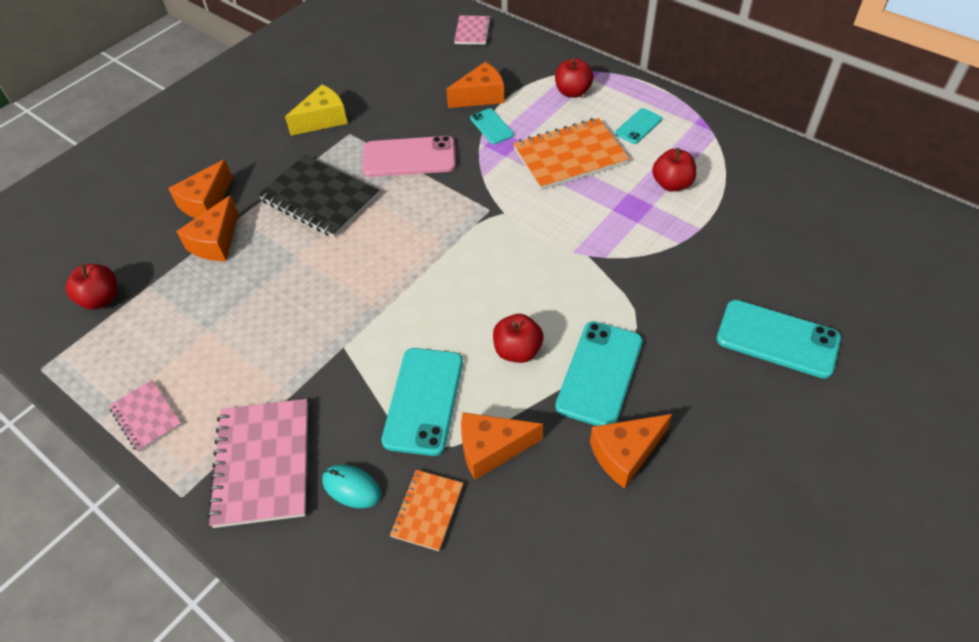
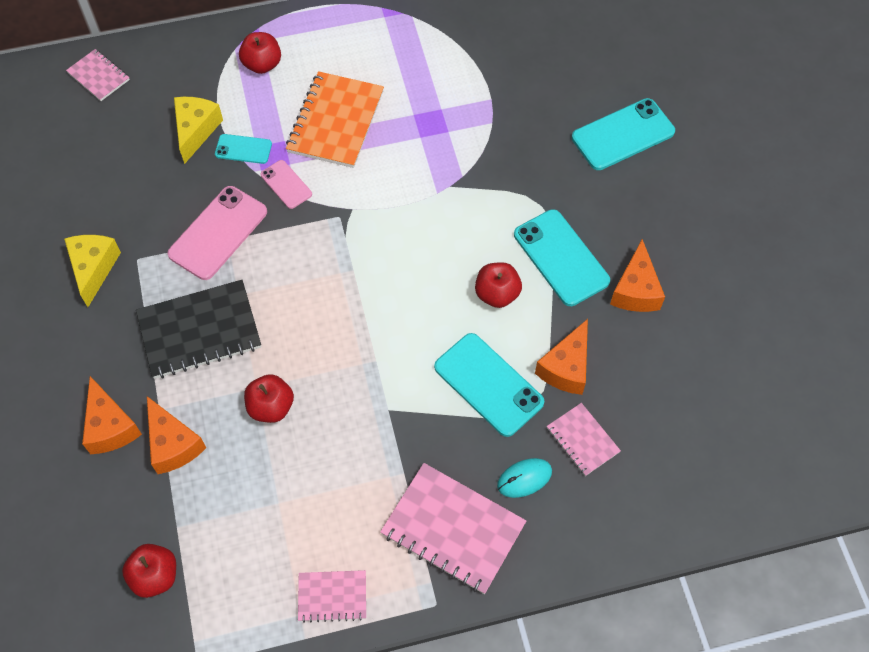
camera: 55 degrees left, 10 degrees up
orange notebook [390,470,463,551] -> pink notebook [547,403,621,476]
orange cheese [446,62,504,108] -> yellow cheese [174,97,223,164]
turquoise phone [615,108,662,144] -> none
red apple [652,148,696,191] -> red apple moved to [244,374,294,423]
none -> pink phone [261,160,312,209]

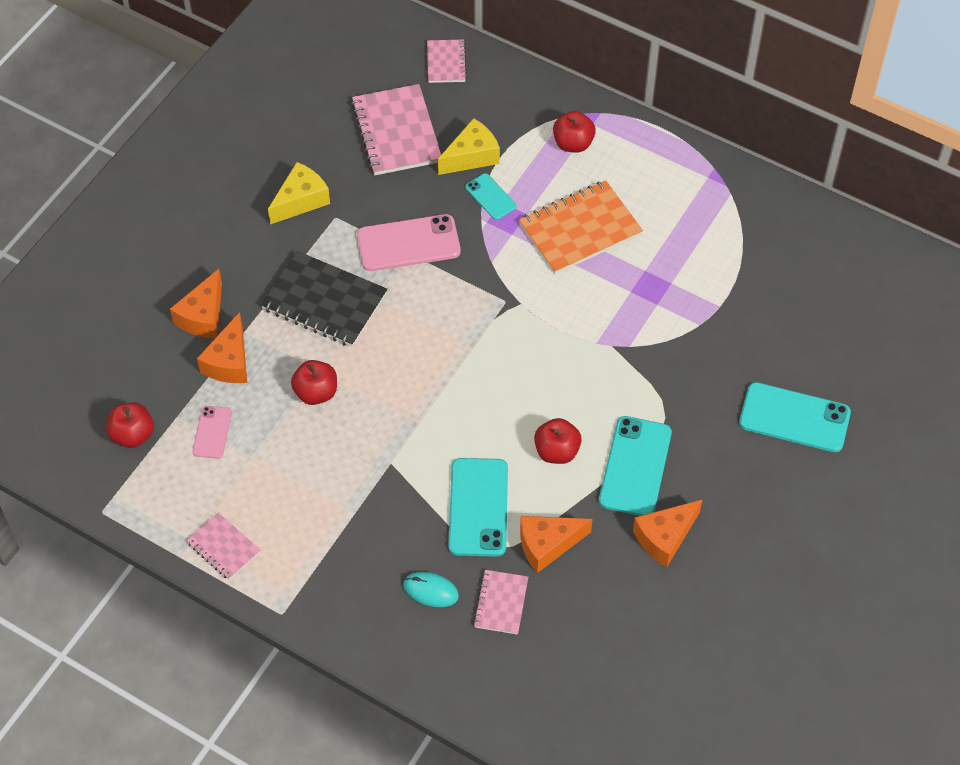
camera: 45 degrees right, 5 degrees down
pink phone [261,160,312,209] -> pink phone moved to [193,406,232,459]
pink notebook [380,463,526,594] -> pink notebook moved to [351,84,441,175]

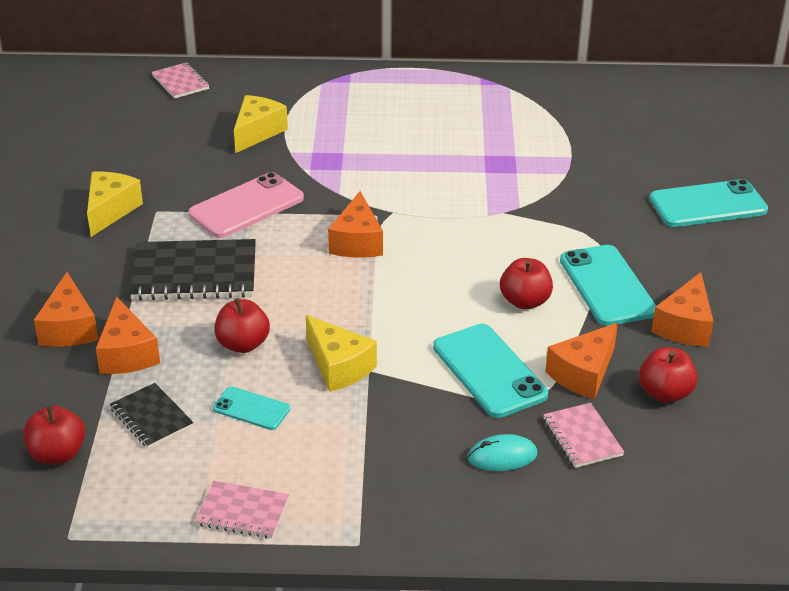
camera: 30 degrees left, 20 degrees down
pink phone [193,406,232,459] -> black notebook [110,383,194,448]
pink notebook [351,84,441,175] -> none
turquoise phone [465,173,517,220] -> turquoise phone moved to [213,387,290,430]
orange notebook [519,180,643,274] -> none
red apple [553,111,596,152] -> red apple moved to [639,347,698,403]
none -> yellow cheese [306,315,377,392]
none -> orange cheese [328,191,383,258]

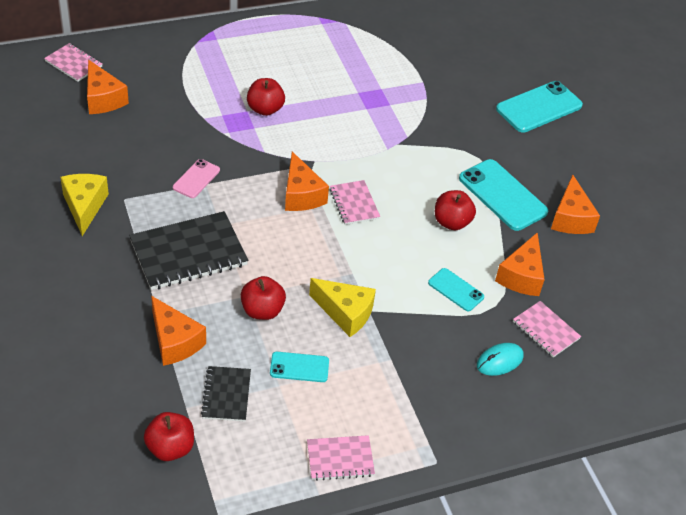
camera: 25 degrees left, 10 degrees up
orange cheese [34,272,99,347] -> orange cheese moved to [87,60,129,114]
black notebook [110,383,194,448] -> black notebook turned 60 degrees clockwise [201,366,251,422]
pink phone [189,172,304,238] -> pink phone [173,159,220,198], size x0.55
yellow cheese [234,95,288,153] -> none
turquoise phone [433,324,548,418] -> turquoise phone [428,268,484,311], size x0.55
red apple [639,347,698,403] -> red apple moved to [247,78,285,116]
none -> pink notebook [329,180,380,225]

